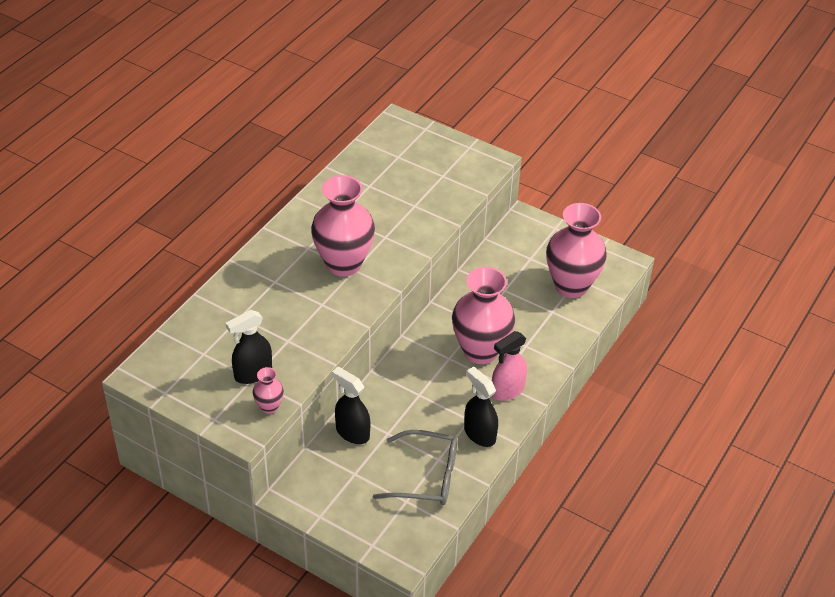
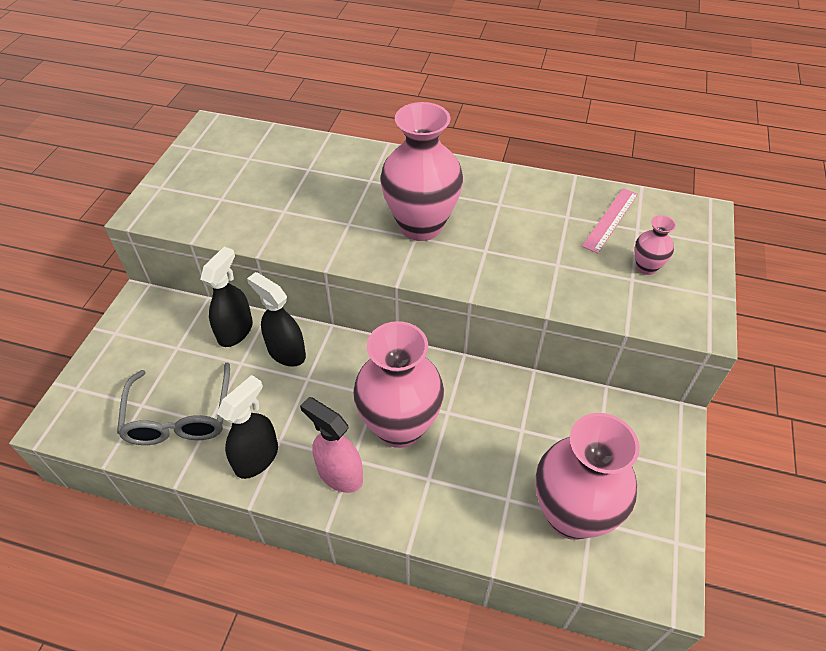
camera: 75 degrees right, 5 degrees up
black spray bottle [226,310,272,384] -> black spray bottle moved to [247,272,306,367]
pink vase [253,367,284,414] -> pink vase moved to [634,215,676,275]
none -> pink ruler [582,188,638,253]

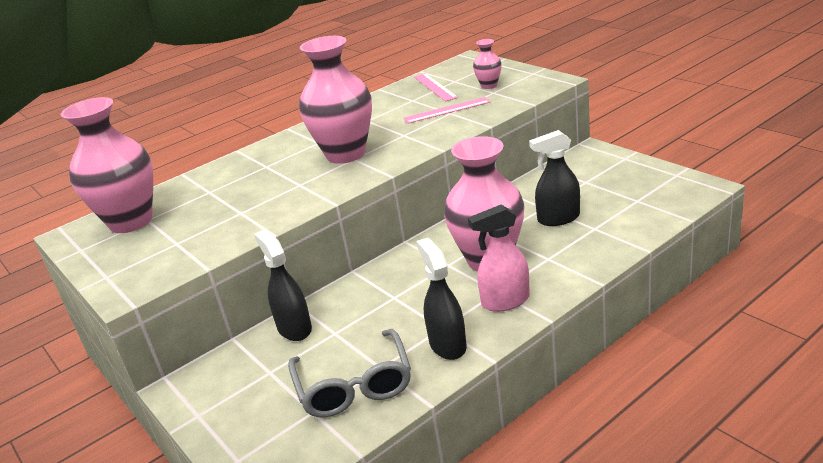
camera: 50 degrees left, 20 degrees down
grey glasses [117,362,230,445] -> grey glasses turned 45 degrees clockwise [288,329,411,417]
black spray bottle [247,272,306,367] -> black spray bottle moved to [529,130,580,226]
pink vase [535,413,640,540] -> pink vase moved to [61,97,153,233]
none -> pink ruler [403,97,490,124]

